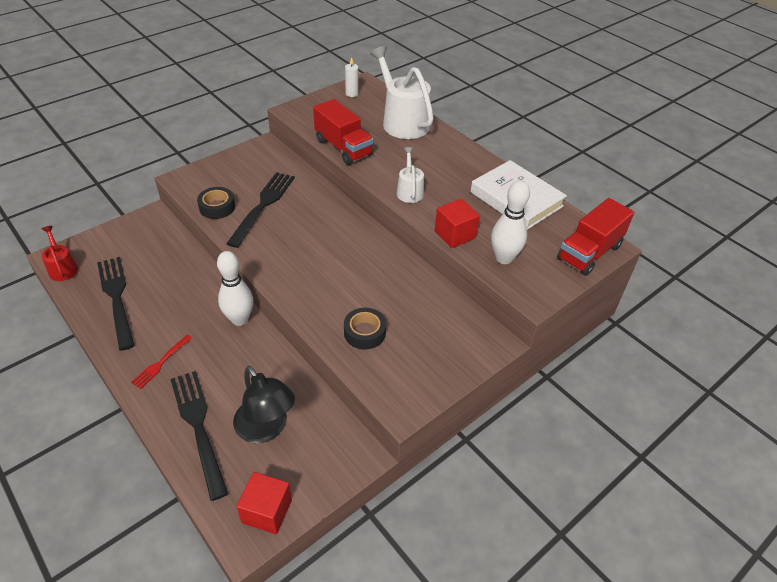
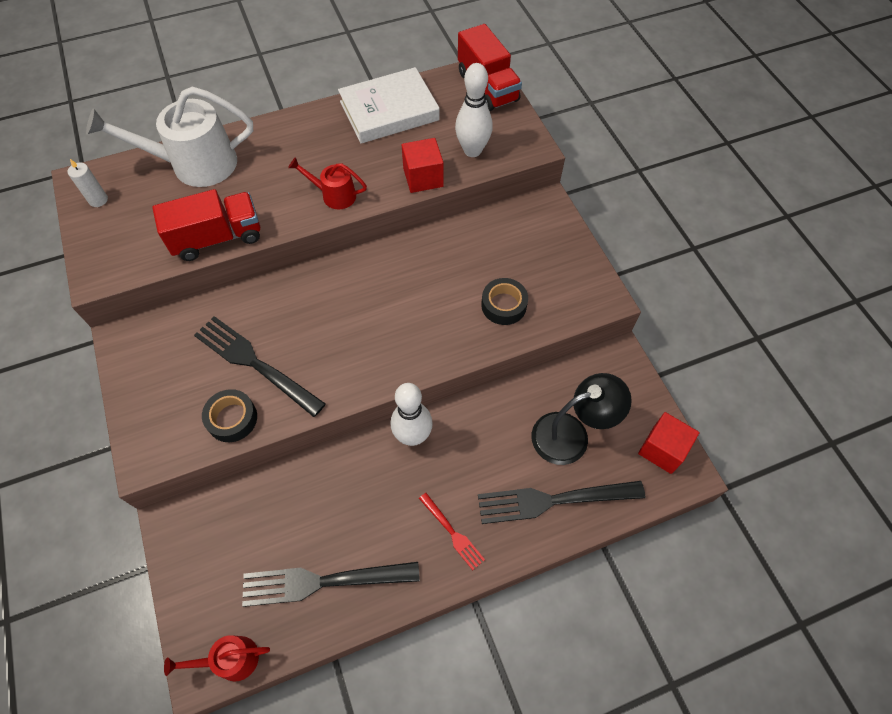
camera: 70 degrees left, 15 degrees up
white watering can [397,147,424,203] -> red watering can [288,157,367,209]

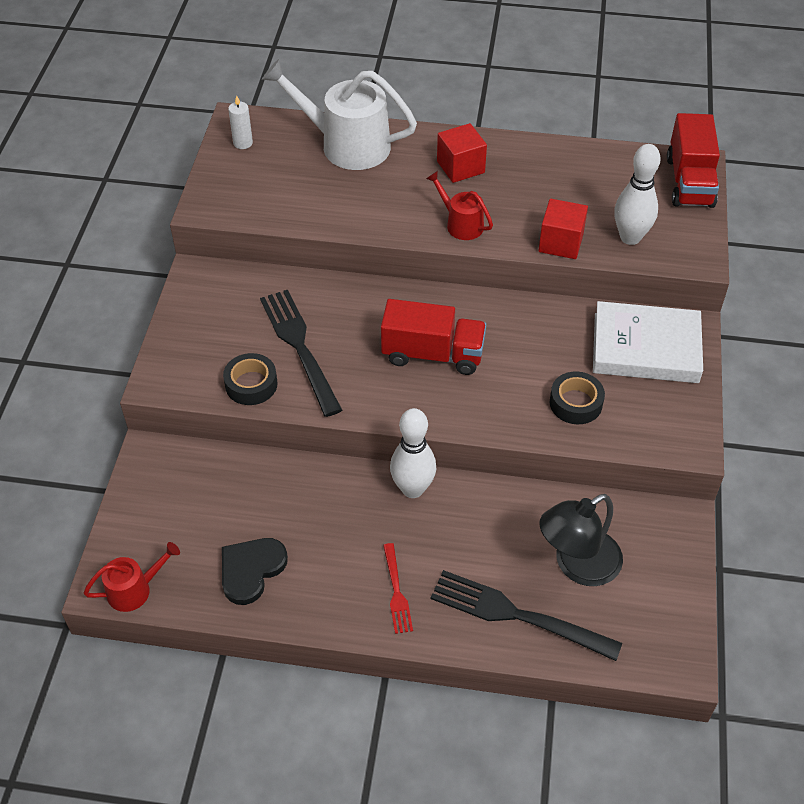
camera: 30 degrees right, 10 degrees down
red truck [152,189,260,261] -> red truck moved to [381,299,486,375]
red watering can [164,635,270,682] -> red watering can turned 135 degrees clockwise [84,542,180,612]
black fork [242,562,420,607] -> black heart [222,538,288,605]
white book [338,67,440,144] -> white book moved to [593,301,703,383]
black lamp [532,373,632,465] -> black lamp turned 135 degrees clockwise [540,494,623,586]
red cube [638,412,700,474] -> red cube moved to [437,123,487,183]

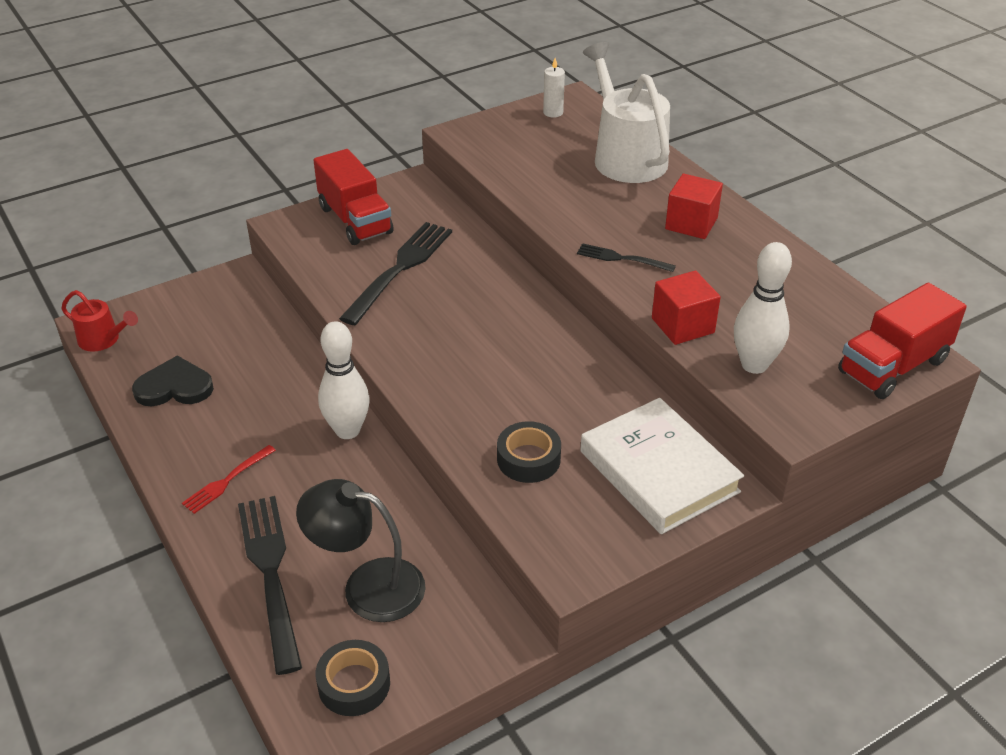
camera: 50 degrees right, 10 degrees down
black tape [223,353,278,405] -> black tape moved to [316,640,390,716]
red truck [381,299,486,375] -> red truck moved to [313,149,393,245]
red watering can [426,171,493,240] -> black fork [577,243,676,272]

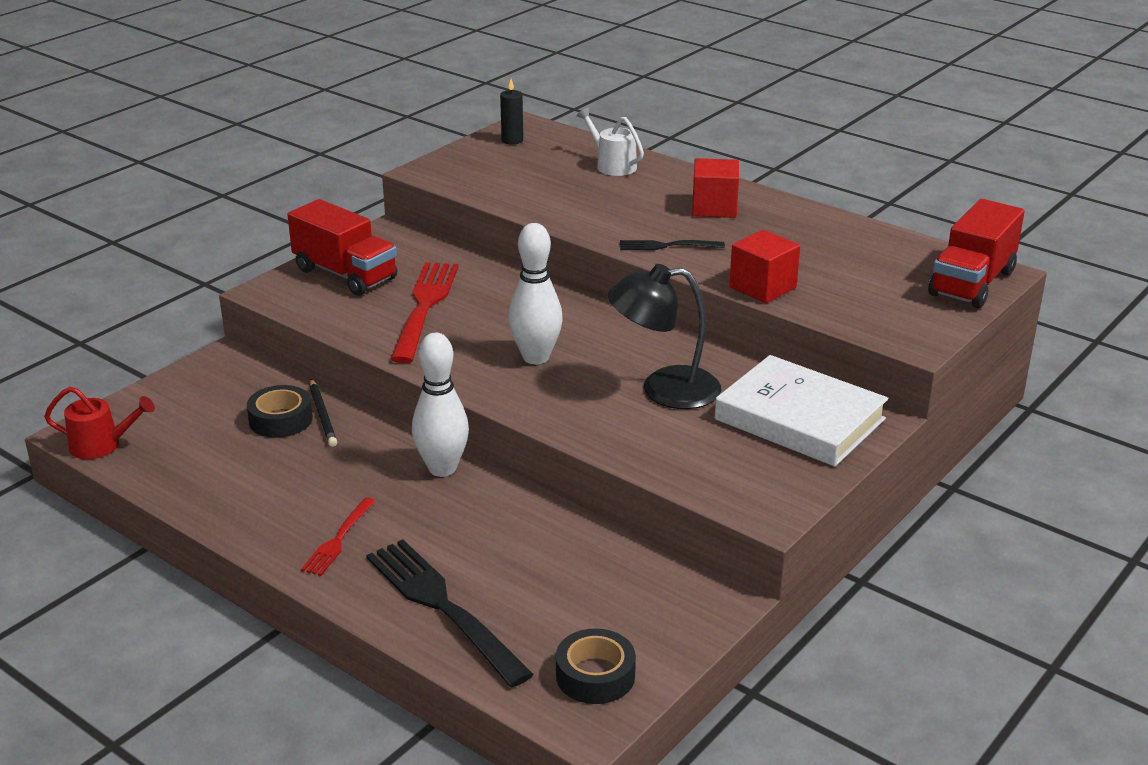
camera: 20 degrees left, 10 degrees down
black heart [132,355,214,406] -> none
black lamp [296,479,426,622] -> black lamp moved to [608,264,721,409]
black fork [339,222,452,325] -> red fork [390,262,459,363]
black tape [497,421,561,483] -> black tape moved to [247,385,313,438]
white candle [543,58,565,118] -> black candle [500,79,523,144]
white watering can [583,42,670,183] -> white watering can [577,108,644,176], size x0.51
white bowling pin [734,242,792,374] -> white bowling pin moved to [508,223,563,364]
none -> black pencil [310,379,337,447]

